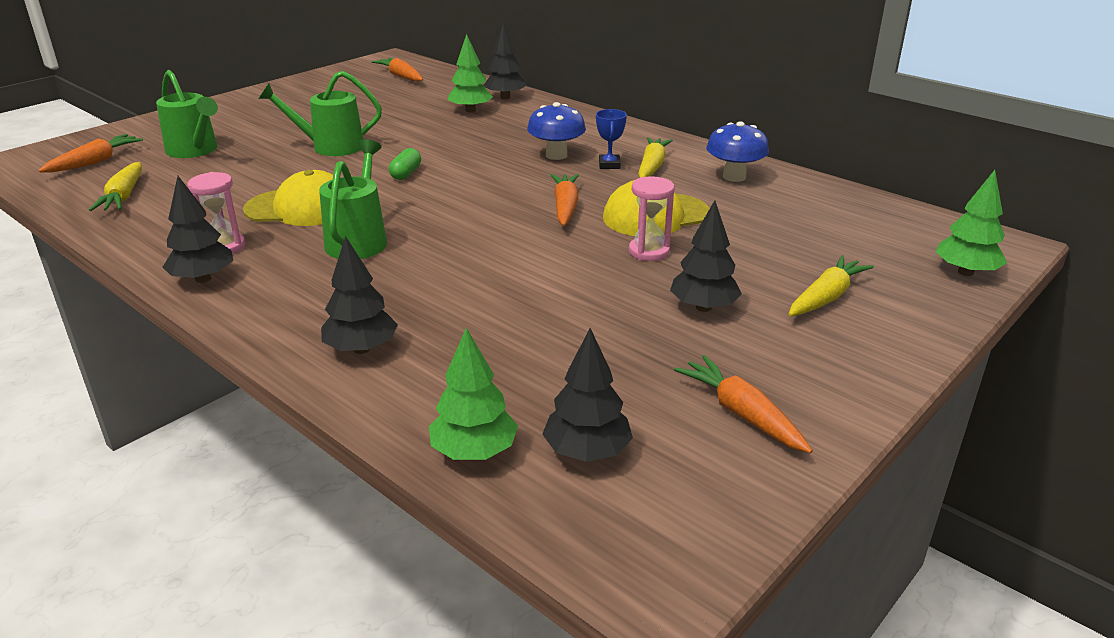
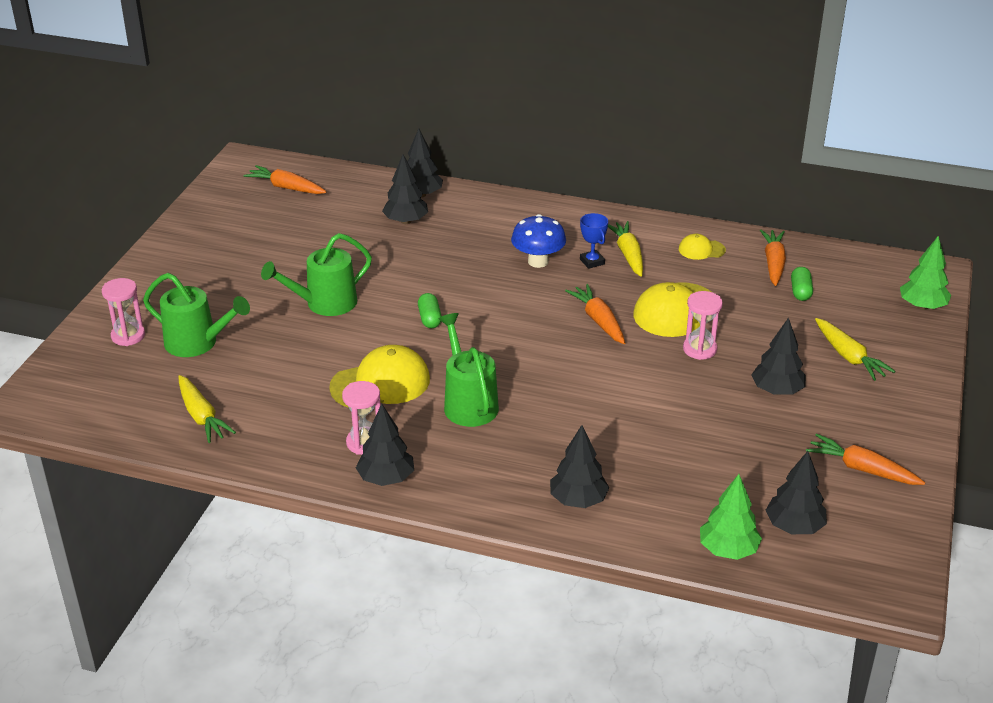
camera: 25 degrees left, 5 degrees up
orange carrot [38,134,143,172] -> orange carrot moved to [760,230,786,286]
green tree [448,34,493,112] -> black tree [382,155,428,224]
blue mushroom [706,121,769,182] -> yellow cap [679,234,726,260]
yellow carrot [788,255,874,316] -> yellow carrot turned 135 degrees clockwise [815,318,896,381]
none -> pink hourglass [102,278,145,346]
none -> green capsule [791,267,813,301]

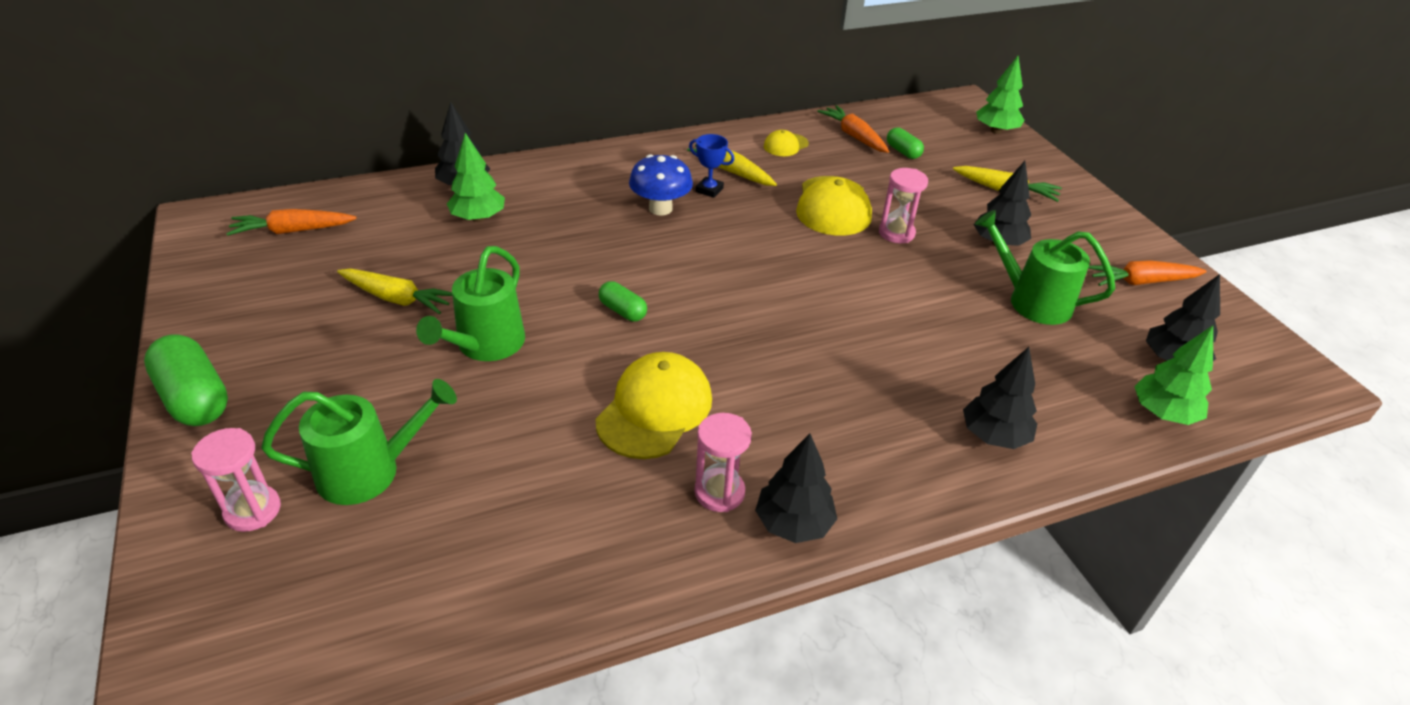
camera: 40 degrees left, 5 degrees up
yellow carrot [178,375,236,443] -> yellow carrot moved to [337,269,452,315]
black tree [382,155,428,224] -> green tree [447,133,505,222]
green watering can [439,313,499,427] -> green watering can moved to [975,210,1115,325]
orange carrot [565,284,625,344] -> none
none -> green capsule [144,334,228,426]

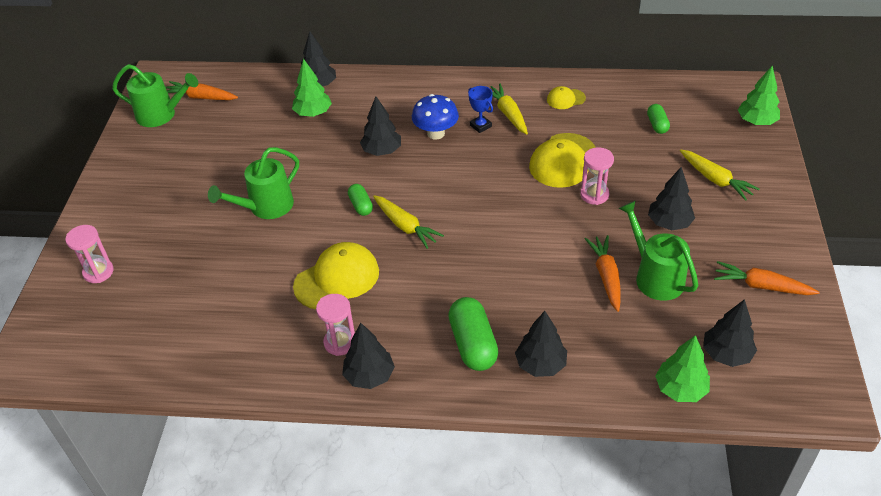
camera: 30 degrees right, 5 degrees up
green capsule [144,334,228,426] -> green capsule moved to [448,297,498,371]
green watering can [261,379,457,505] -> green watering can moved to [112,64,198,127]
yellow carrot [337,269,452,315] -> yellow carrot moved to [373,195,444,249]
orange carrot [817,105,889,153] -> orange carrot moved to [585,235,620,312]
none -> black tree [360,96,401,156]

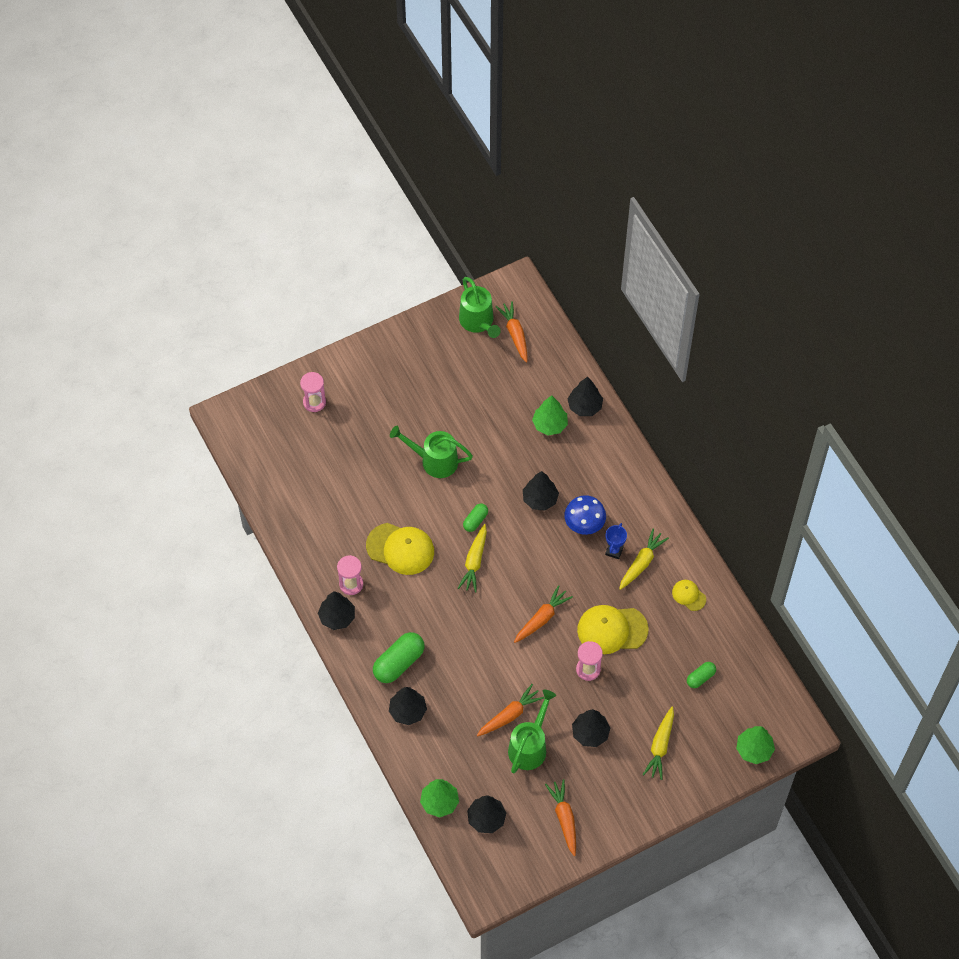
camera: 55 degrees right, 15 degrees up
none -> orange carrot [514,585,573,643]

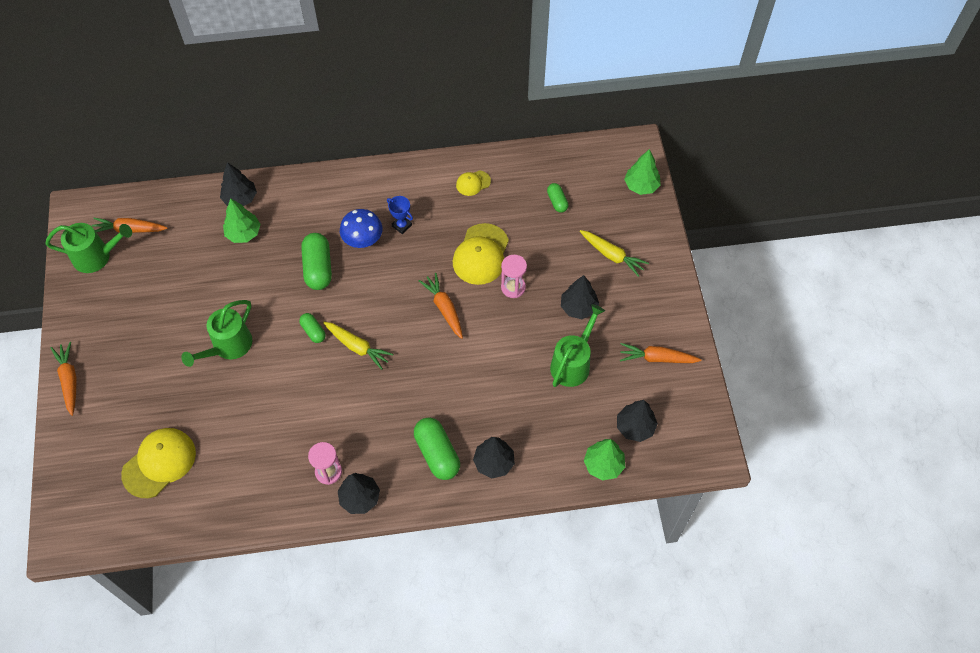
camera: 70 degrees left, 0 degrees up
pink hourglass [300,372,326,412] -> none
yellow cap [366,523,434,575] -> yellow cap moved to [121,428,196,498]
orange carrot [477,684,544,736] -> orange carrot moved to [51,342,77,416]
green watering can [508,690,556,774] -> green watering can turned 75 degrees clockwise [550,304,605,387]
black tree [523,471,559,511] -> green capsule [301,233,332,290]
yellow carrot [619,529,669,590] -> none

